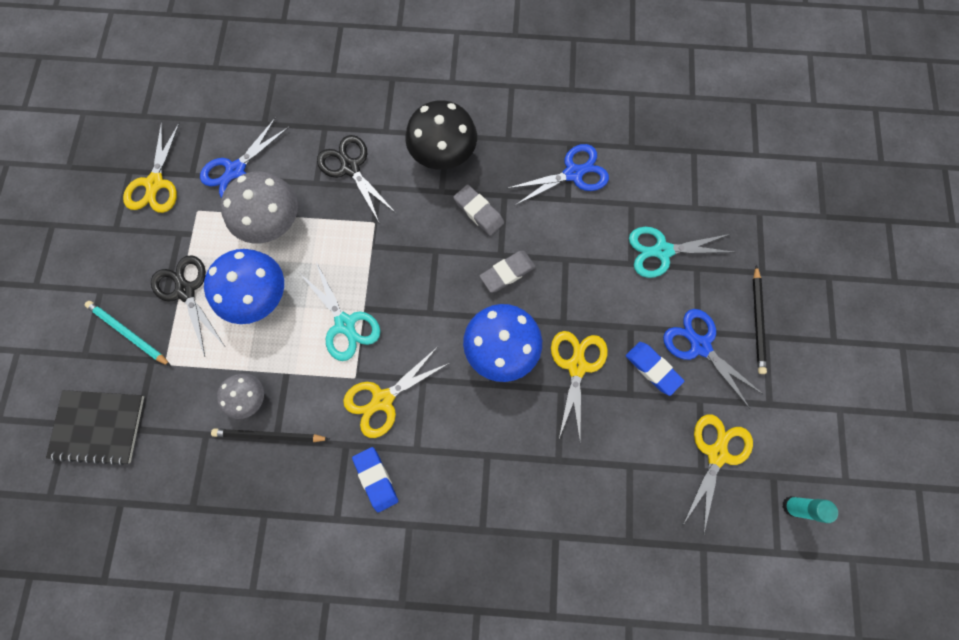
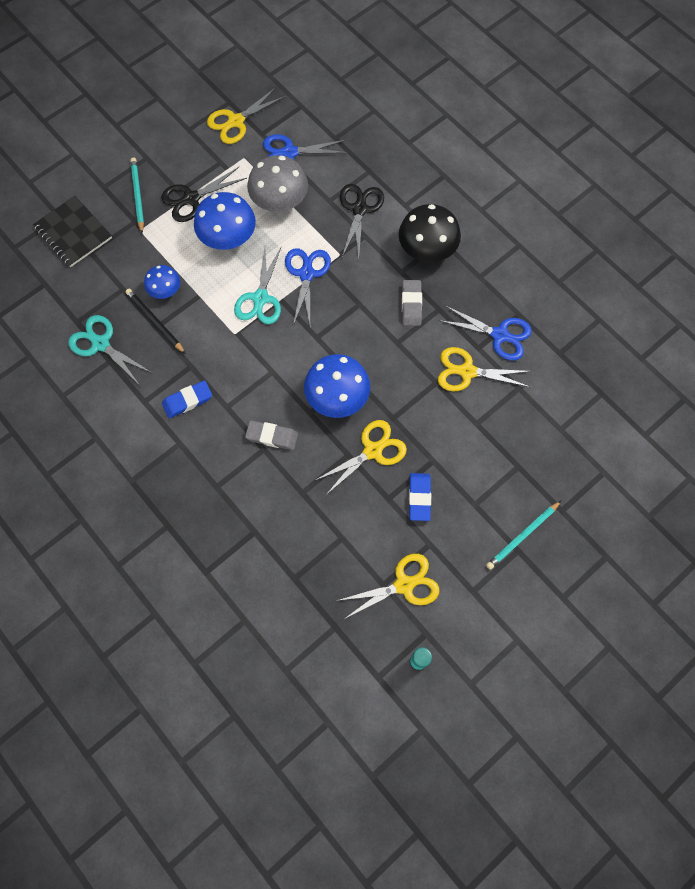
camera: 45 degrees right, 5 degrees down
black scissors [151,255,224,357] -> black scissors turned 135 degrees counterclockwise [161,167,247,222]
grey mushroom [217,373,264,419] -> blue mushroom [144,265,180,299]
yellow scissors [343,348,449,438] -> yellow scissors moved to [438,347,531,391]
blue eraser [352,447,398,512] -> blue eraser turned 45 degrees clockwise [162,380,212,418]
grey eraser [480,251,536,293] -> grey eraser moved to [245,420,298,450]
turquoise scissors [629,227,734,278] -> turquoise scissors moved to [68,315,152,384]
blue scissors [663,309,764,409] -> blue scissors moved to [285,248,331,326]
black pencil [753,265,767,374] -> turquoise pencil [486,501,561,570]

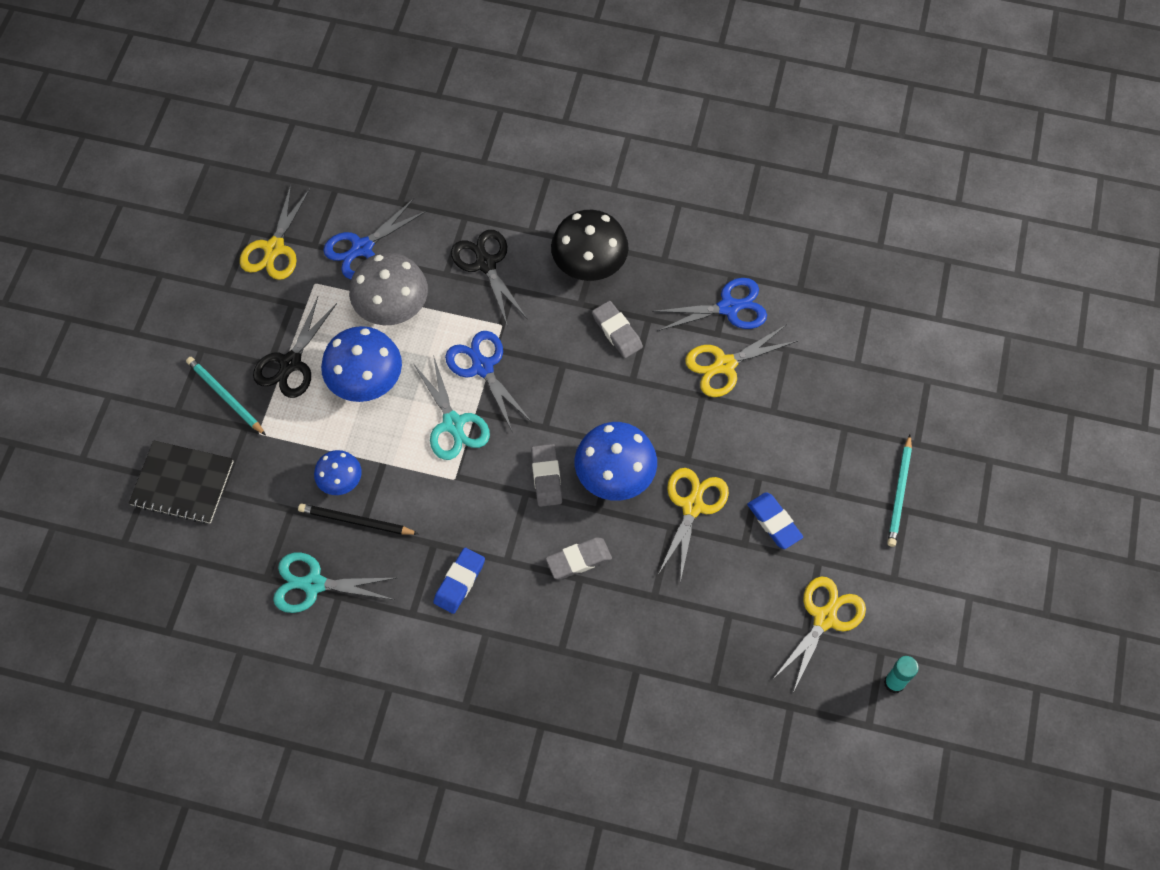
camera: 35 degrees left, 5 degrees down
none -> grey eraser [531,444,562,507]

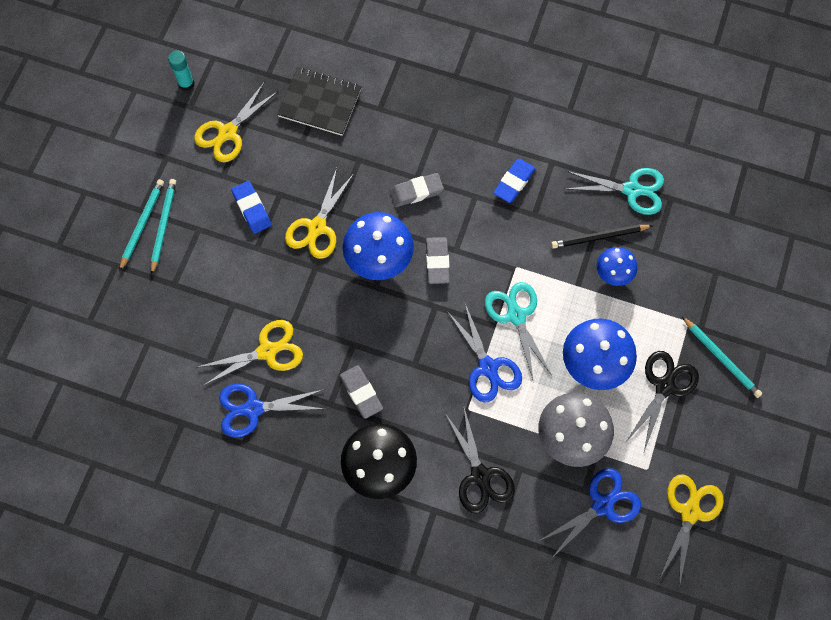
camera: 175 degrees left, 5 degrees up
black notebook [129,440,234,524] -> black notebook moved to [277,67,362,136]
black pencil [298,503,419,535] -> black pencil turned 150 degrees clockwise [551,225,653,249]
none -> turquoise pencil [151,179,176,275]

